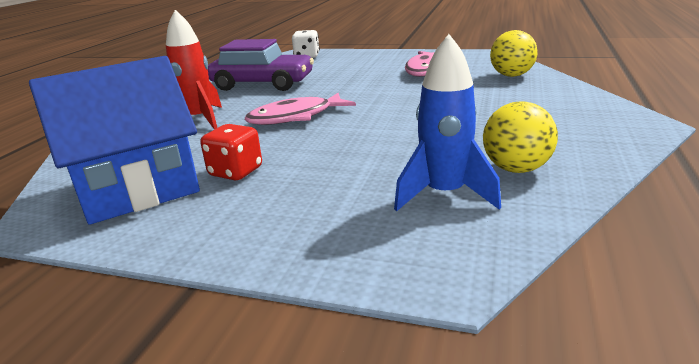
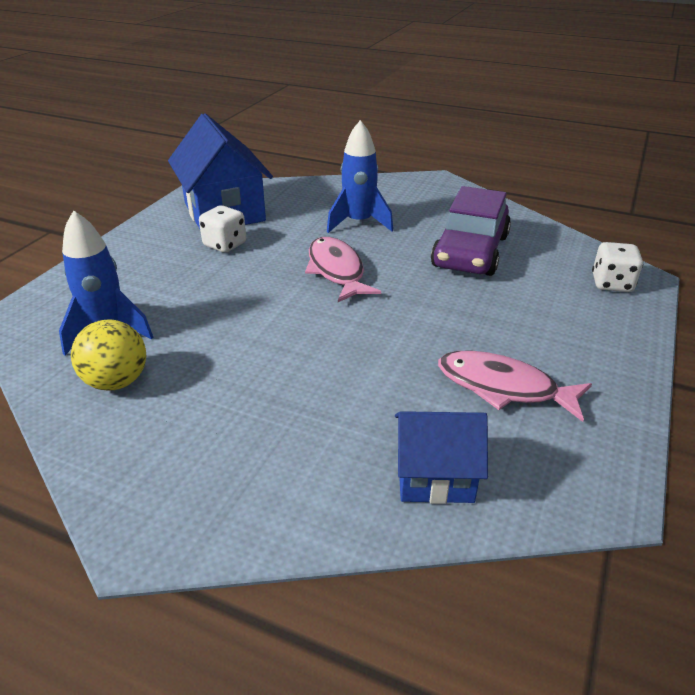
camera: 95 degrees right, 10 degrees up
red rocket [166,10,222,130] -> blue rocket [327,120,393,233]
red dice [200,124,262,180] -> white dice [199,205,246,253]
yellow ball [490,30,537,77] -> blue house [395,411,488,504]

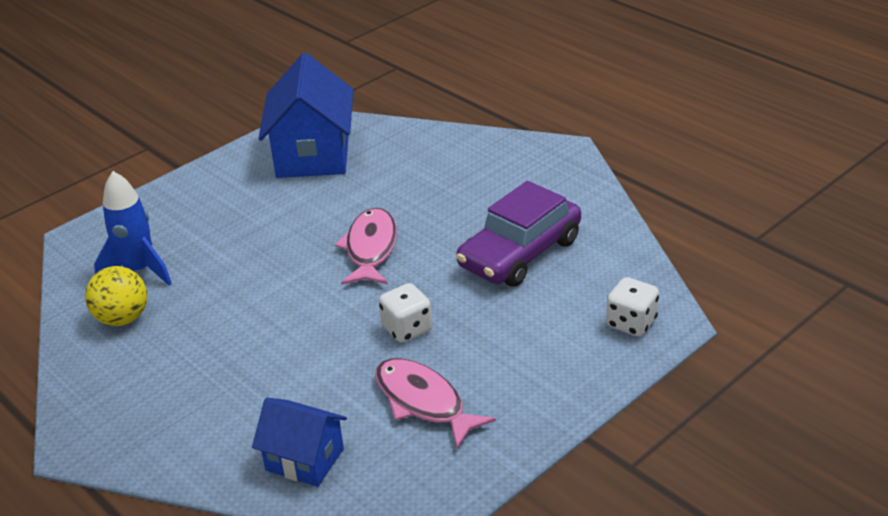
camera: 25 degrees right, 0 degrees up
white dice [199,205,246,253] -> white dice moved to [379,283,432,343]
blue rocket [327,120,393,233] -> none

